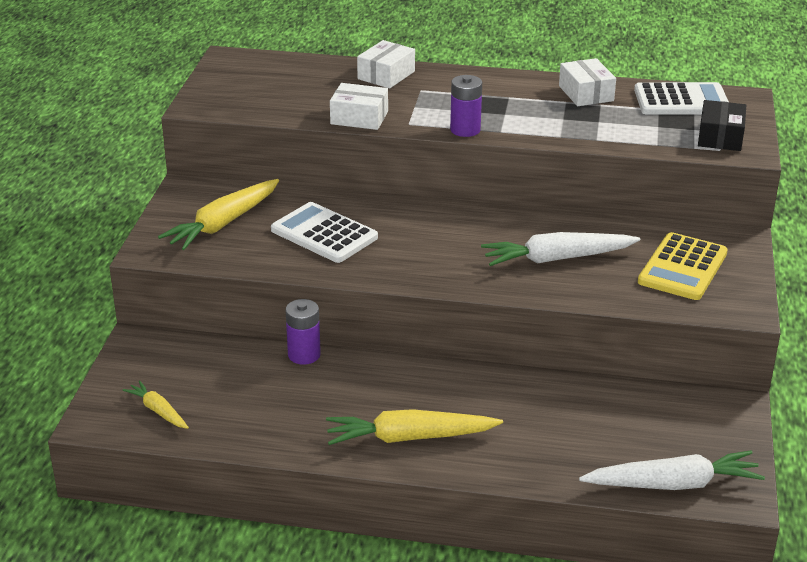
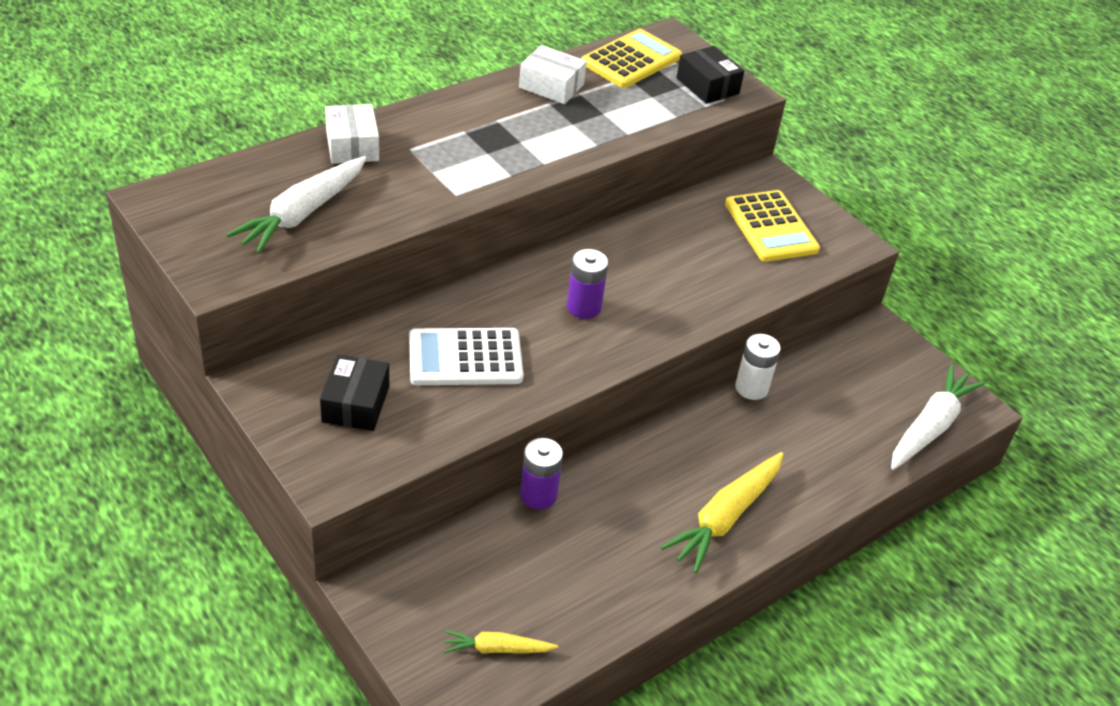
camera: 50 degrees left, 10 degrees up
yellow carrot [158,179,279,250] -> black box [320,354,389,431]
white box [330,83,388,130] -> none
purple battery [450,75,482,137] -> purple battery moved to [567,249,608,319]
white carrot [481,232,640,266] -> white carrot moved to [226,156,367,254]
white calculator [634,82,729,115] -> yellow calculator [581,29,682,88]
none -> white battery [735,334,781,400]

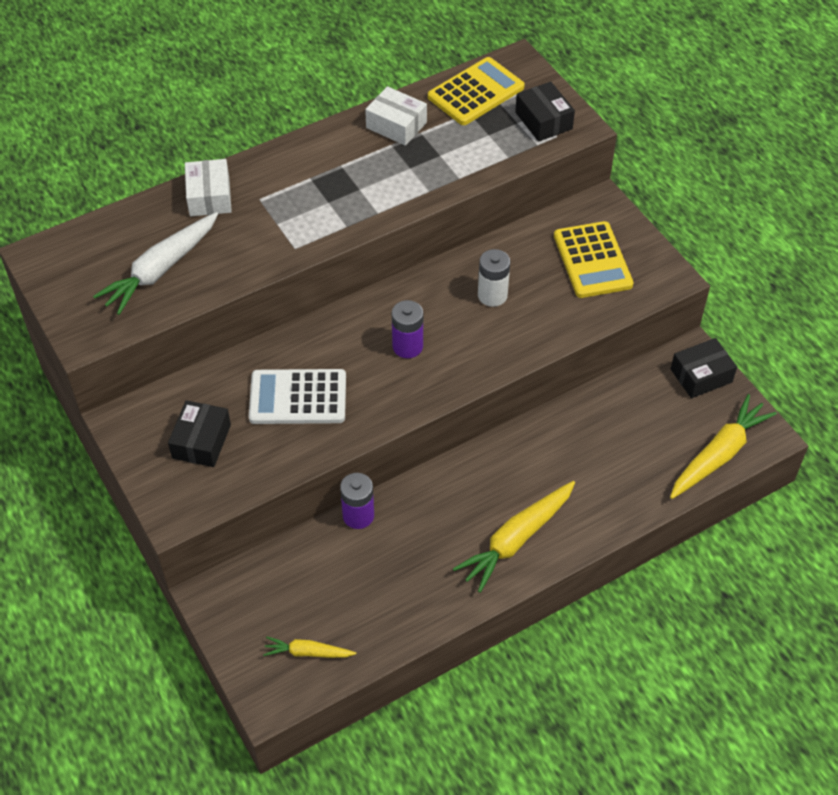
camera: 10 degrees right, 10 degrees up
white battery [735,334,781,400] -> white battery moved to [478,249,510,307]
white carrot [891,364,985,470] -> yellow carrot [670,394,777,499]
none -> black box [671,338,737,398]

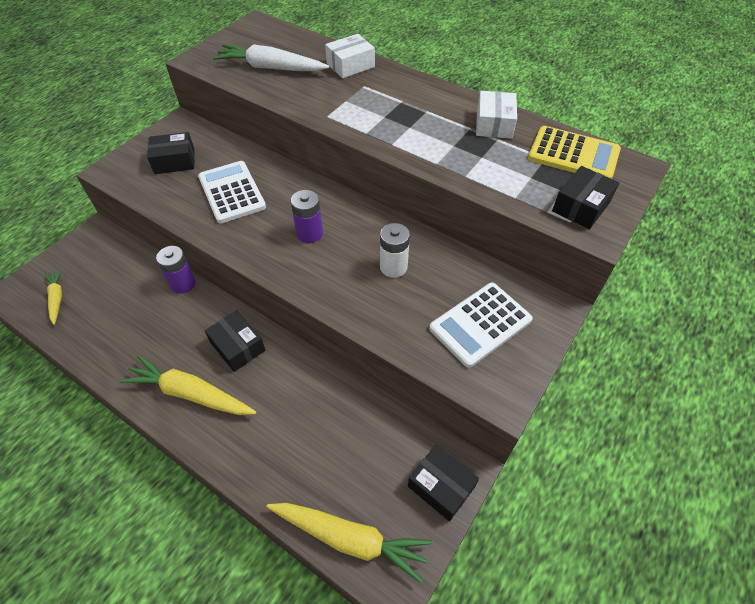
camera: 65 degrees right, 0 degrees up
yellow calculator [554,221,634,298] -> white calculator [429,283,533,368]
none -> black box [205,310,265,372]

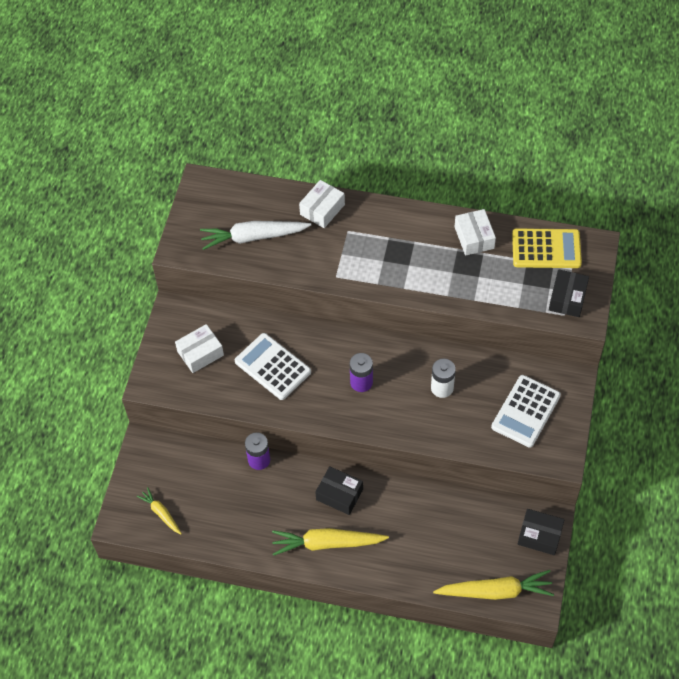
camera: 20 degrees left, 5 degrees up
black box [147,132,195,174] -> white box [175,324,224,373]

